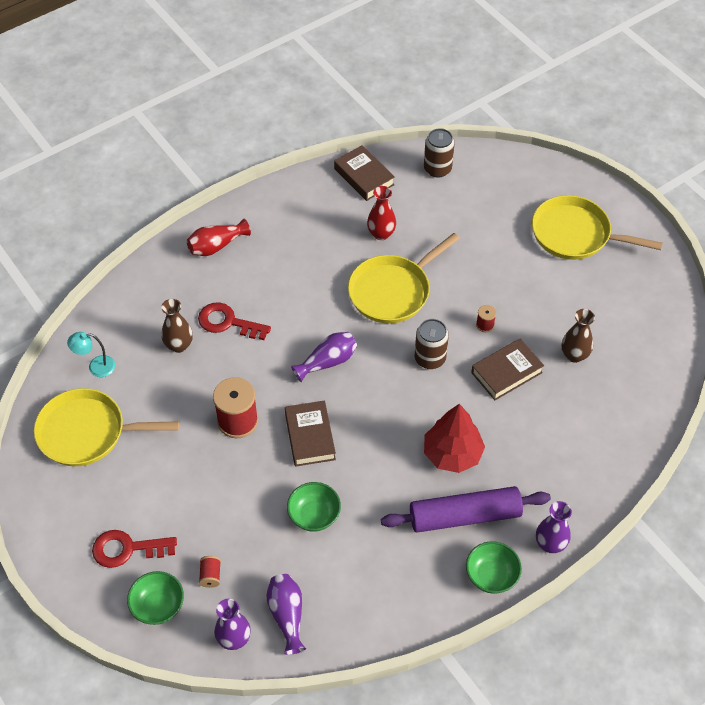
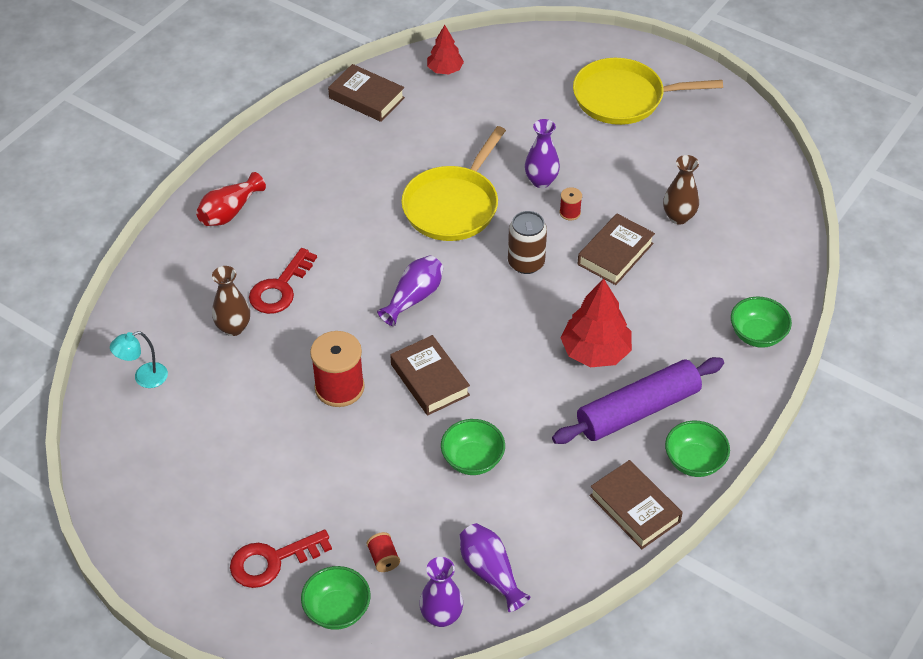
camera: 20 degrees left, 5 degrees down
yellow pan [34,388,179,466] -> none
red key [198,302,271,340] -> red key turned 60 degrees counterclockwise [249,248,317,314]
red vase [367,186,396,240] -> none
brown can [424,128,455,178] -> red tree [427,25,464,75]
purple vase [536,501,572,553] -> purple vase moved to [525,119,560,188]
none -> brown book [590,460,683,549]
none -> green bowl [731,297,792,348]

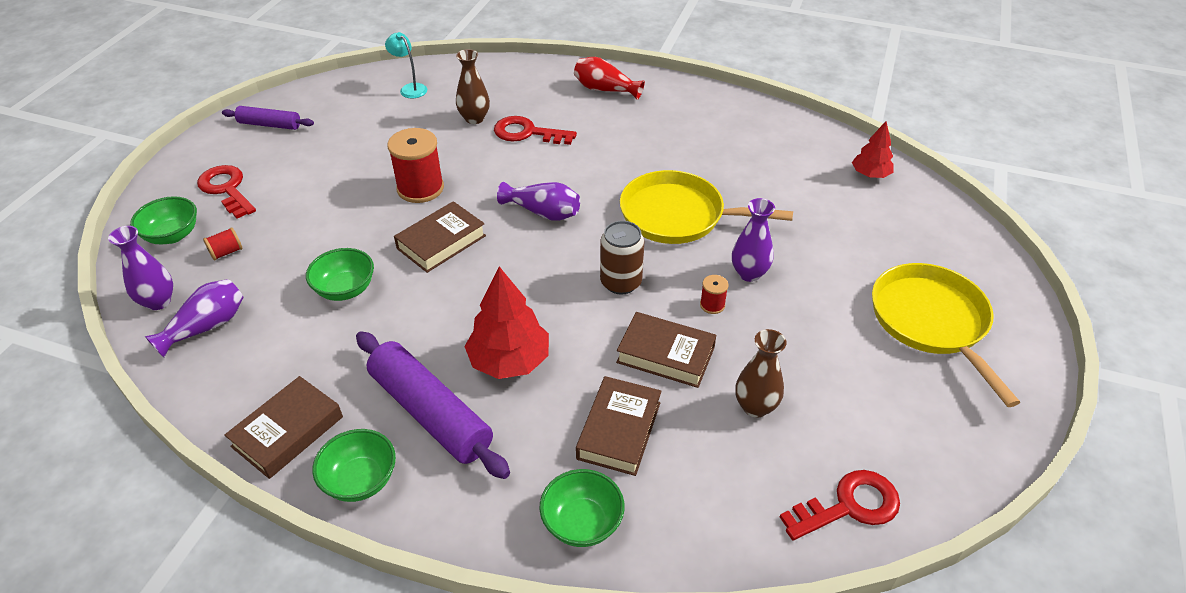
camera: 75 degrees right, 5 degrees down
brown book [328,64,405,122] -> brown book moved to [576,376,662,476]
none -> purple rolling pin [222,106,314,130]
none -> red key [780,470,900,540]

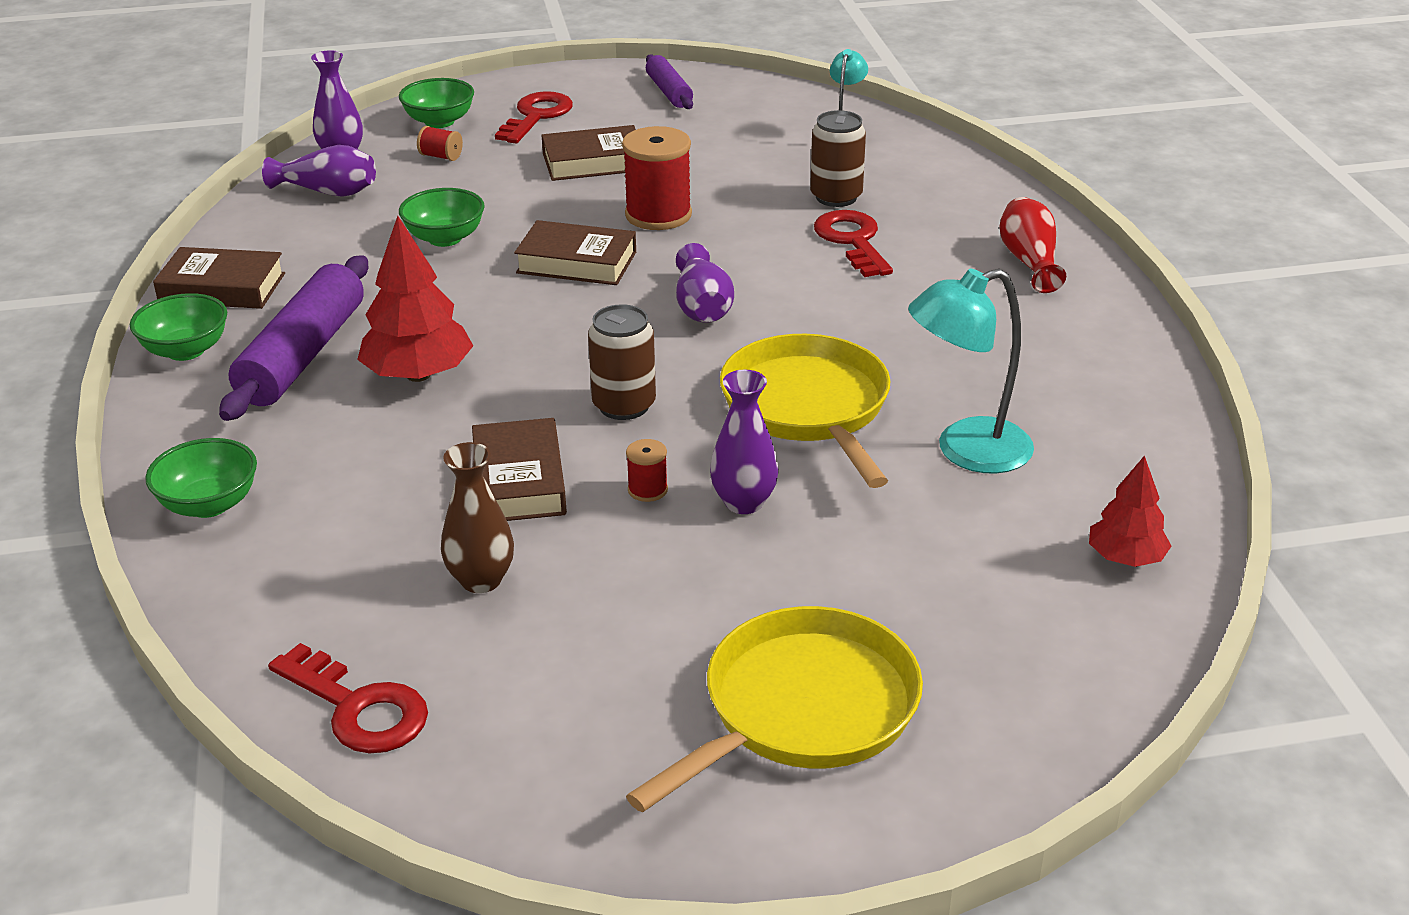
camera: 60 degrees right, 10 degrees down
brown vase [456,49,490,124] -> brown can [810,110,866,207]
brown book [576,376,662,476] -> brown book moved to [541,125,636,181]
none -> turquoise lamp [908,269,1034,474]

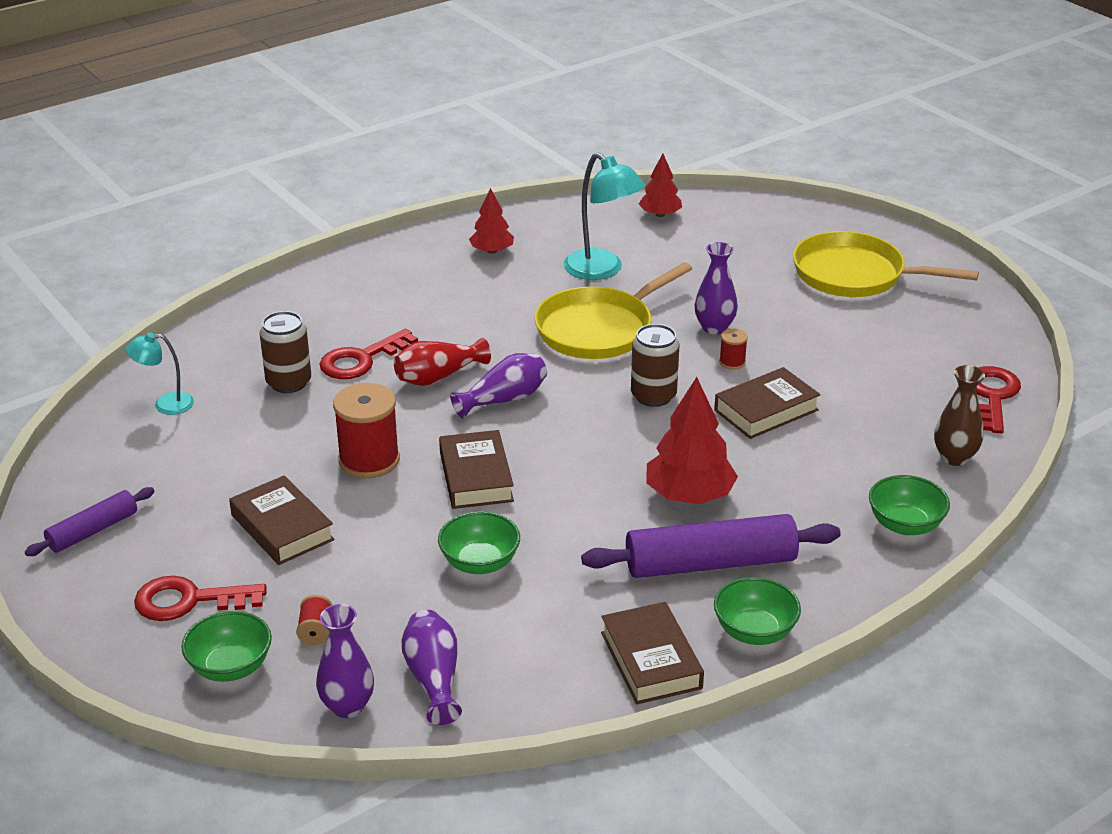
camera: 115 degrees left, 0 degrees up
brown vase [441,442,514,593] -> brown vase moved to [934,365,985,466]
red vase [1000,197,1066,293] -> red vase moved to [394,338,491,386]
none -> red tree [469,188,514,254]

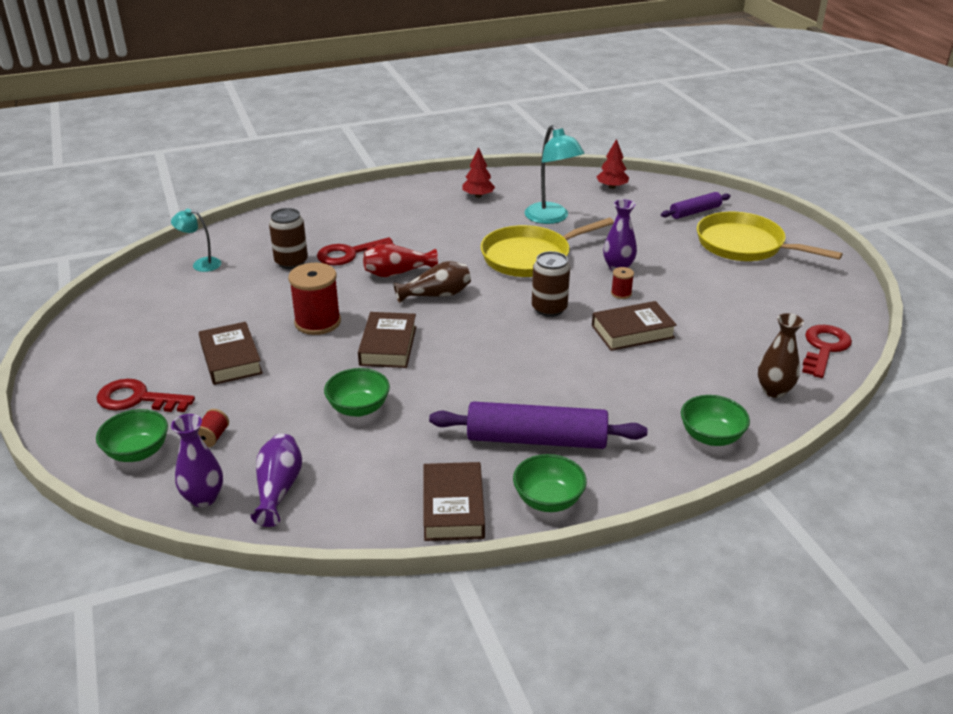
camera: 15 degrees right, 0 degrees up
purple rolling pin [25,487,154,556] -> purple rolling pin moved to [661,192,731,219]
purple vase [450,353,547,419] -> brown vase [393,261,471,304]
red tree [646,377,738,504] -> none

